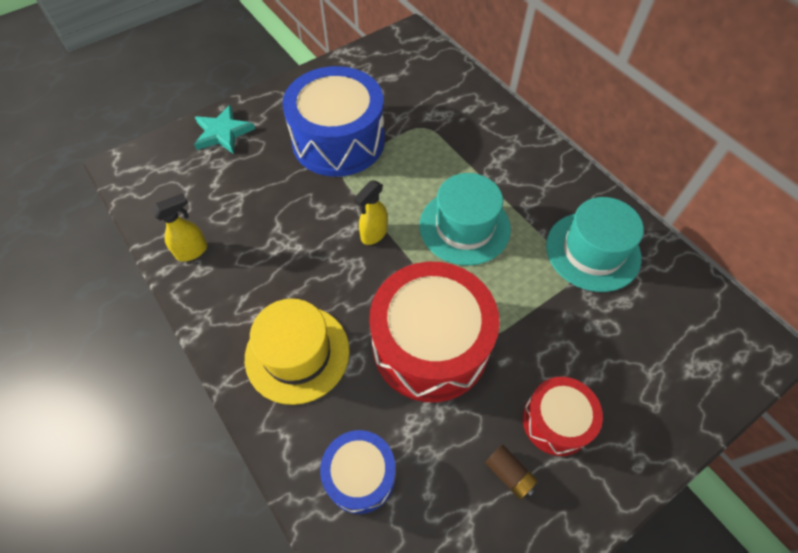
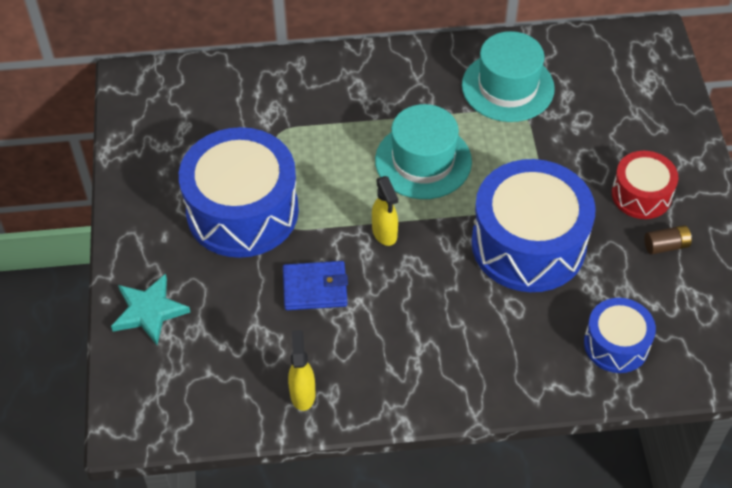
camera: 60 degrees left, 5 degrees down
yellow hat [245,299,350,405] -> none
red drum [369,262,500,402] -> blue drum [471,159,596,292]
none -> blue wallet [283,261,348,310]

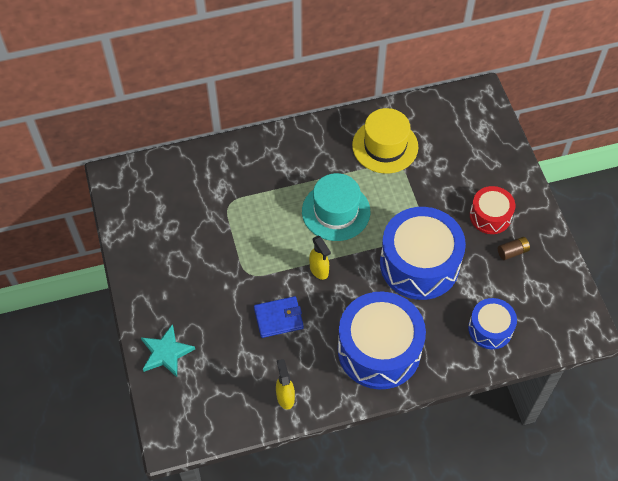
camera: 10 degrees left, 5 degrees up
blue drum [179,127,299,258] -> blue drum moved to [338,292,426,390]
turquoise hat [462,31,555,122] -> yellow hat [352,108,418,174]

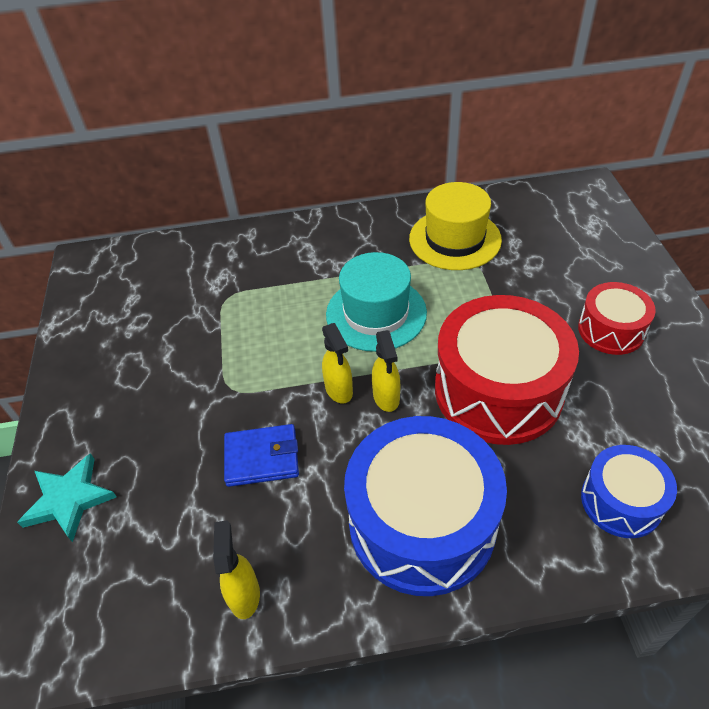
camera: 10 degrees right, 10 degrees down
blue drum [380,207,466,300] -> red drum [435,295,579,445]
brown battery [498,237,530,260] -> none
none -> yellow spray bottle [372,330,400,412]

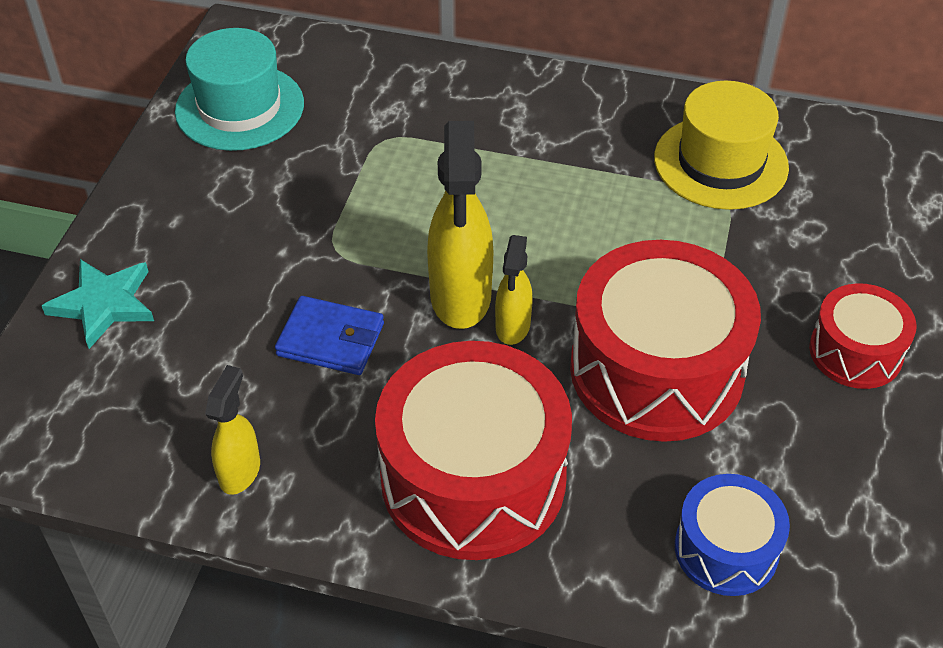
camera: 20 degrees right, 0 degrees up
yellow spray bottle [322,323,353,404] -> yellow spray bottle [427,121,493,329], size x1.81
turquoise hat [326,252,427,352] -> turquoise hat moved to [175,28,304,151]
blue drum [344,416,507,596] -> red drum [375,341,572,560]

